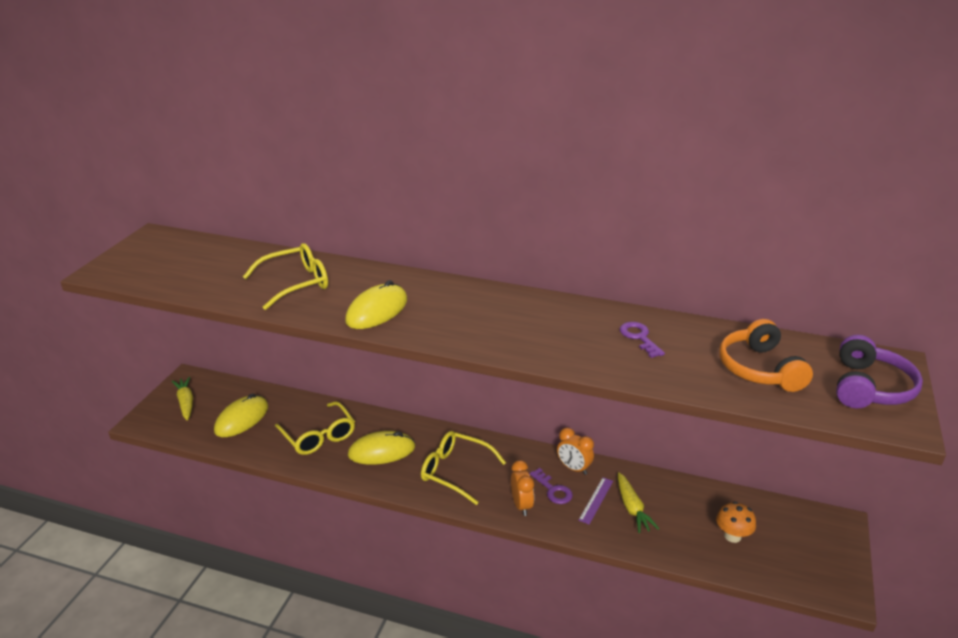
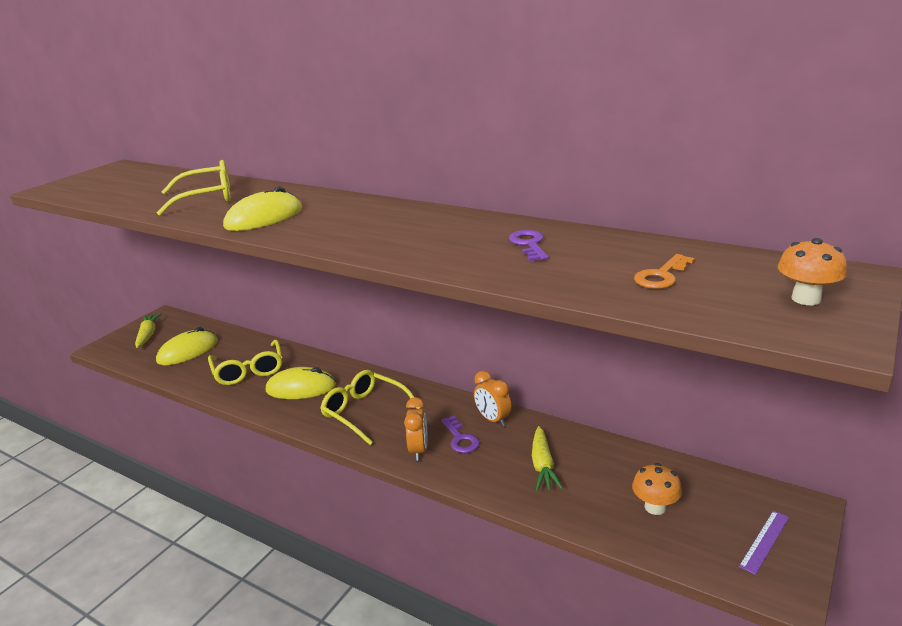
camera: 15 degrees right, 5 degrees down
purple ruler [578,477,613,524] -> purple ruler moved to [739,511,789,575]
orange headphones [720,319,813,392] -> orange key [634,254,695,289]
purple headphones [836,335,923,408] -> orange mushroom [778,238,847,305]

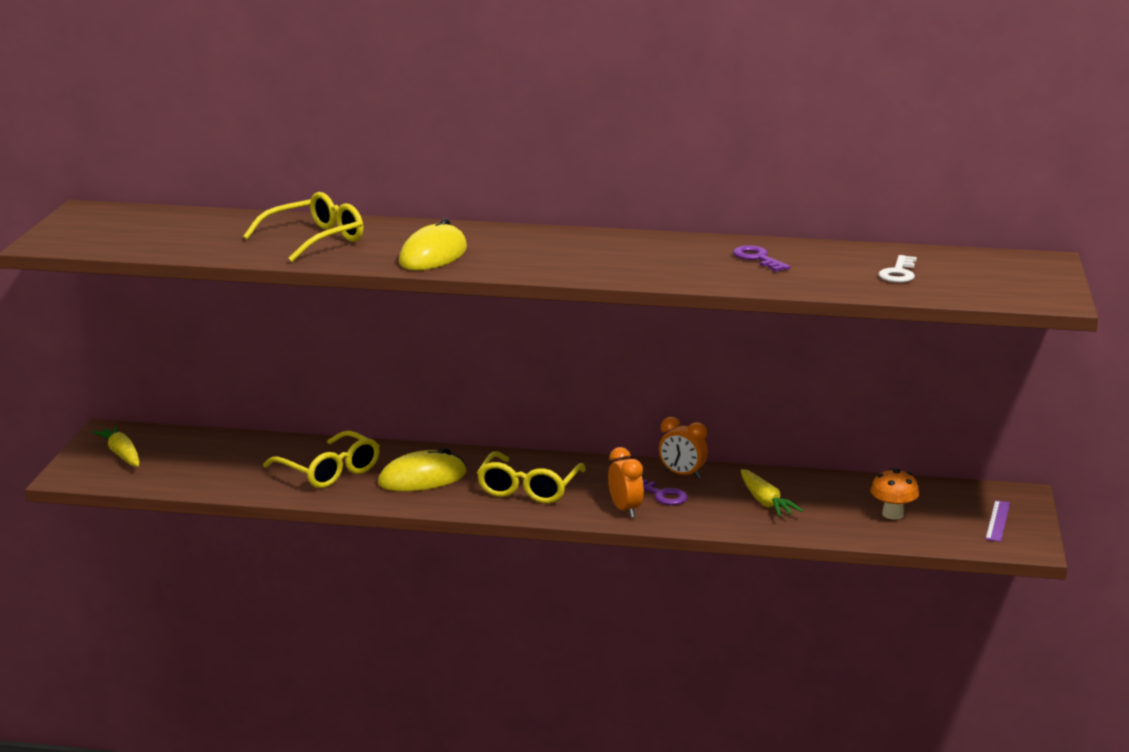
camera: 25 degrees left, 5 degrees down
yellow mouse [156,327,218,365] -> none
yellow glasses [320,370,421,445] -> yellow glasses turned 90 degrees counterclockwise [477,451,586,503]
orange key [634,254,695,289] -> white key [878,255,917,283]
orange mushroom [778,238,847,305] -> none

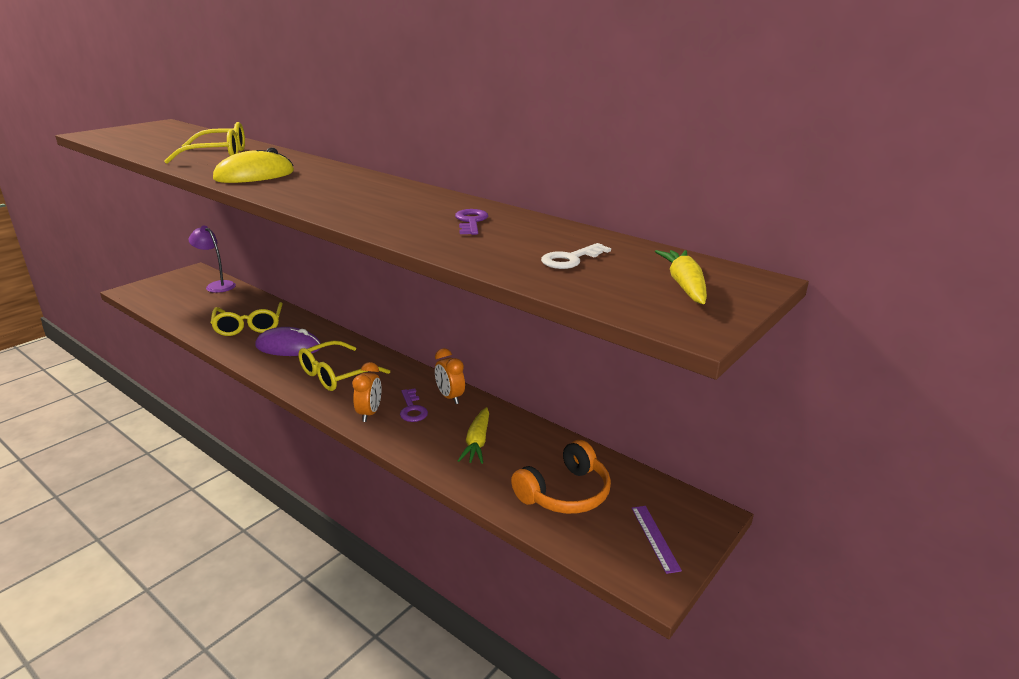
camera: 30 degrees right, 5 degrees up
yellow carrot [92,426,139,467] -> yellow carrot moved to [655,250,707,304]
yellow mouse [378,448,467,491] -> purple mouse [255,327,321,356]
orange mushroom [870,468,919,520] -> orange headphones [511,440,611,514]
purple ruler [985,500,1010,542] -> purple ruler turned 60 degrees counterclockwise [632,506,682,574]
none -> purple lamp [189,226,236,293]

